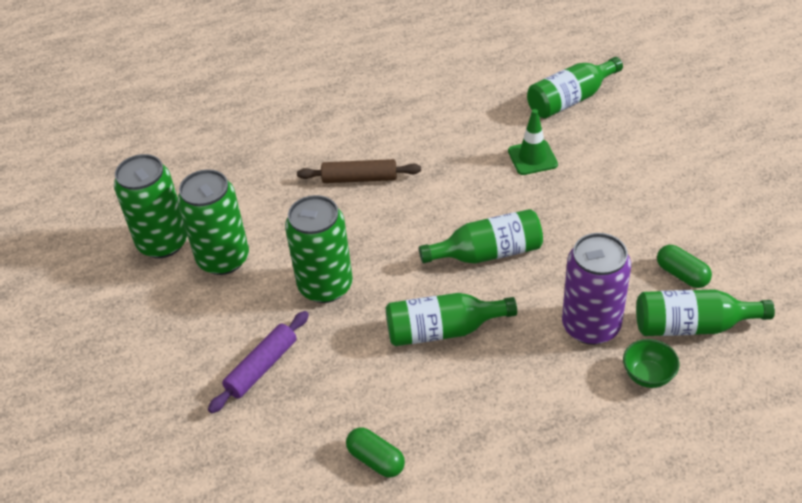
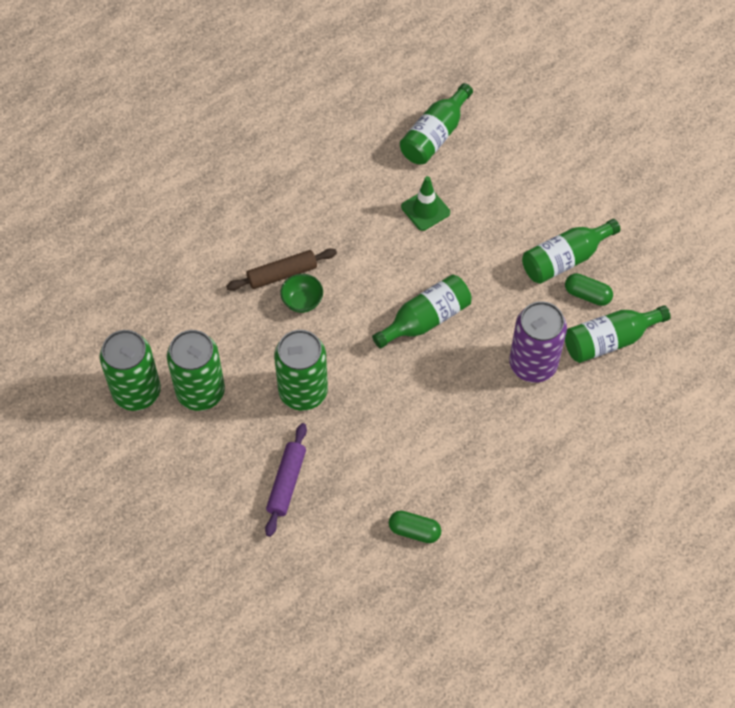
camera: 25 degrees left, 15 degrees up
green bottle [386,293,517,346] -> green bottle moved to [522,219,621,284]
green bowl [623,339,679,388] -> green bowl moved to [280,274,323,313]

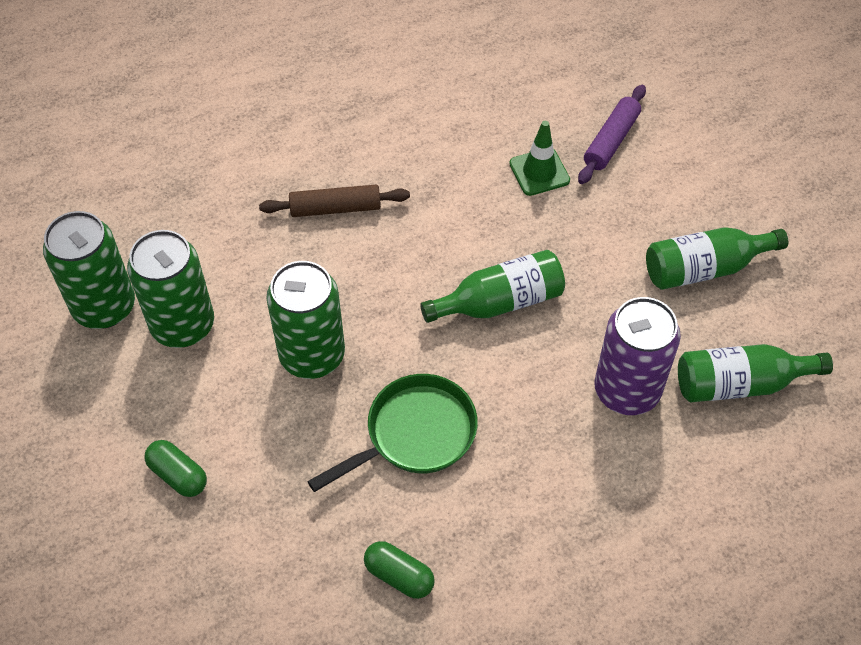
camera: 15 degrees right, 5 degrees down
purple rolling pin [265,423,307,537] -> purple rolling pin moved to [578,85,646,184]
green bowl [280,274,323,313] -> none
green bottle [400,83,473,164] -> none
green capsule [565,273,613,306] -> green capsule moved to [144,440,207,497]
none -> green pan [307,374,478,492]

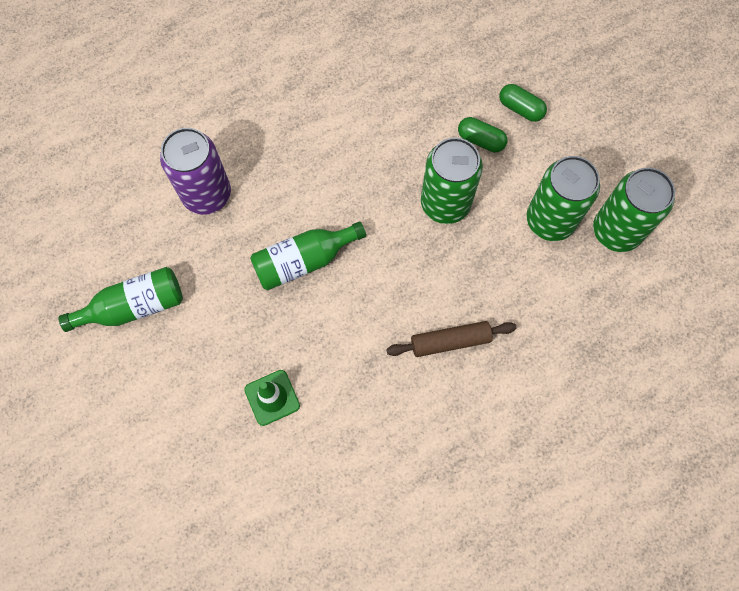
camera: 175 degrees right, 15 degrees up
green pan [307,374,478,492] -> none
green capsule [364,541,435,599] -> green capsule moved to [458,117,508,152]
purple rolling pin [578,85,646,184] -> none
green bottle [678,344,833,402] -> none

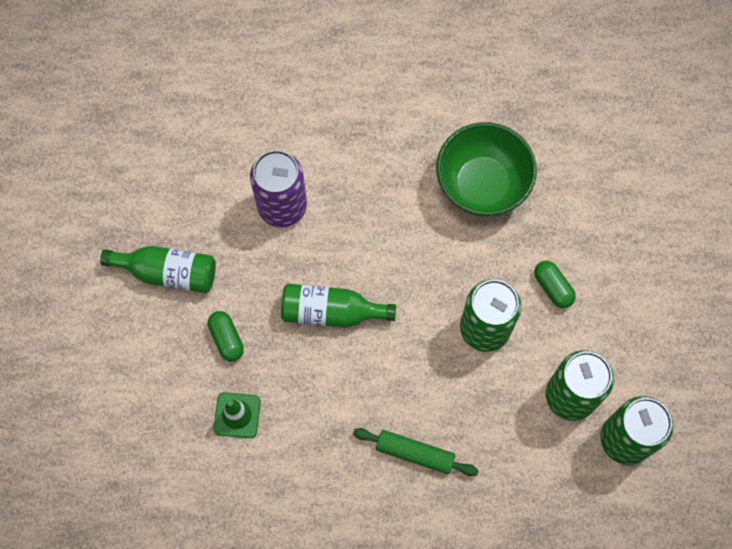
camera: 30 degrees right, 0 degrees up
brown rolling pin [386,321,517,357] -> green rolling pin [353,428,479,476]
green capsule [499,84,547,122] -> green capsule moved to [208,311,244,361]
none -> green bowl [436,122,537,216]

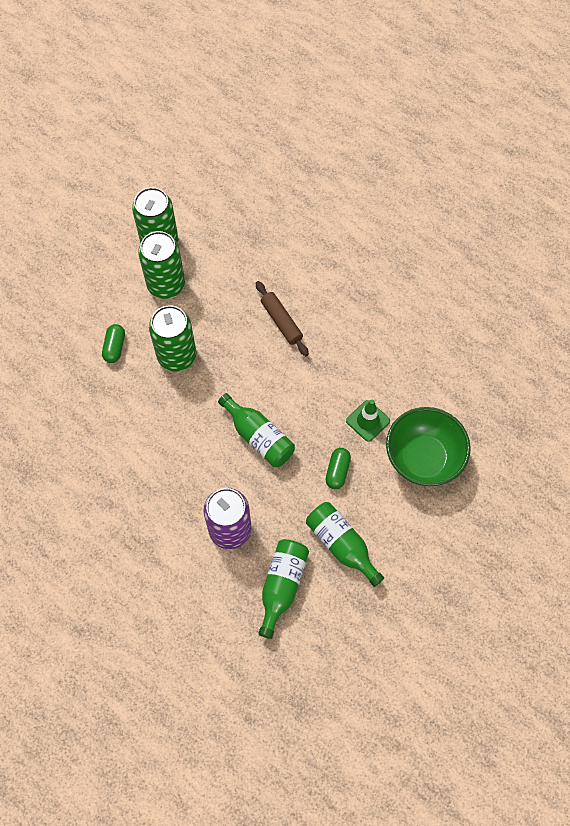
camera: 140 degrees left, 5 degrees down
green rolling pin [353,428,479,476] -> brown rolling pin [256,281,309,356]
green bowl [436,122,537,216] -> green bowl moved to [386,407,471,486]
none -> green bottle [258,539,309,639]

